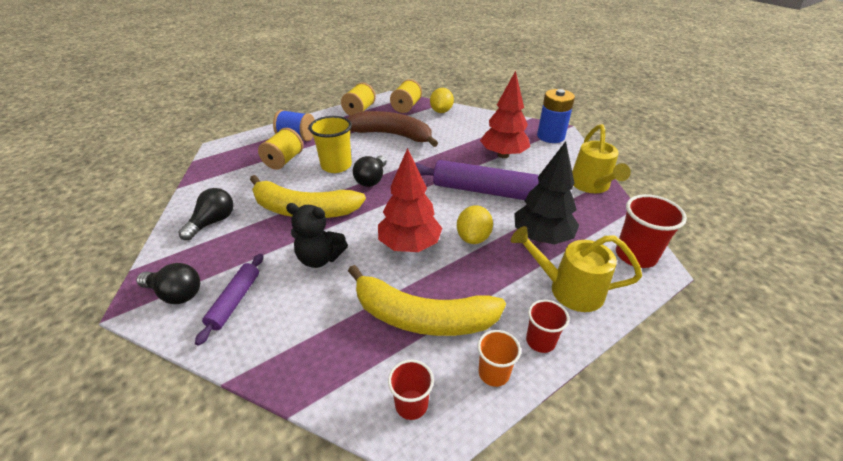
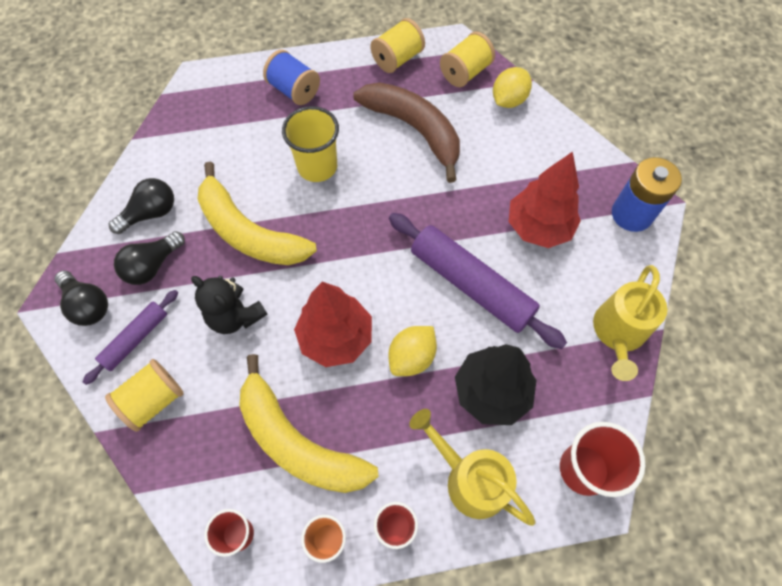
camera: 25 degrees right, 25 degrees up
yellow spool [258,128,303,170] -> yellow spool moved to [105,359,184,432]
black light bulb [353,156,387,187] -> black light bulb moved to [114,231,185,285]

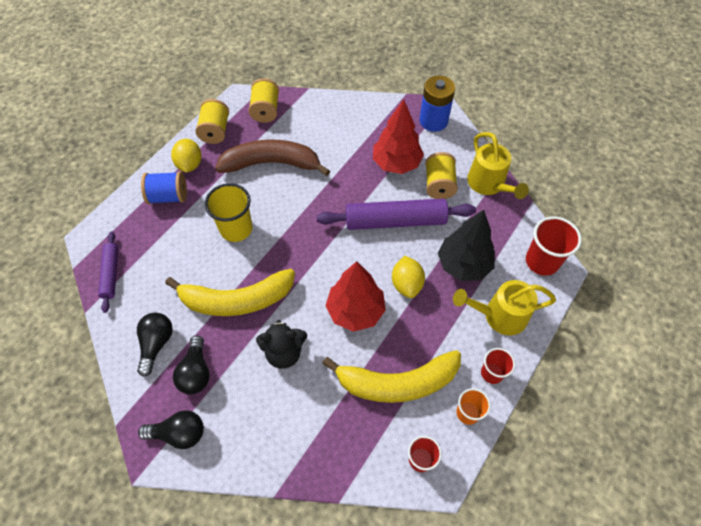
camera: 45 degrees left, 5 degrees down
purple rolling pin [83,290,178,385] -> purple rolling pin moved to [98,232,118,313]
yellow spool [105,359,184,432] -> yellow spool moved to [425,152,458,199]
yellow lemon [493,67,532,108] -> yellow lemon moved to [171,139,202,173]

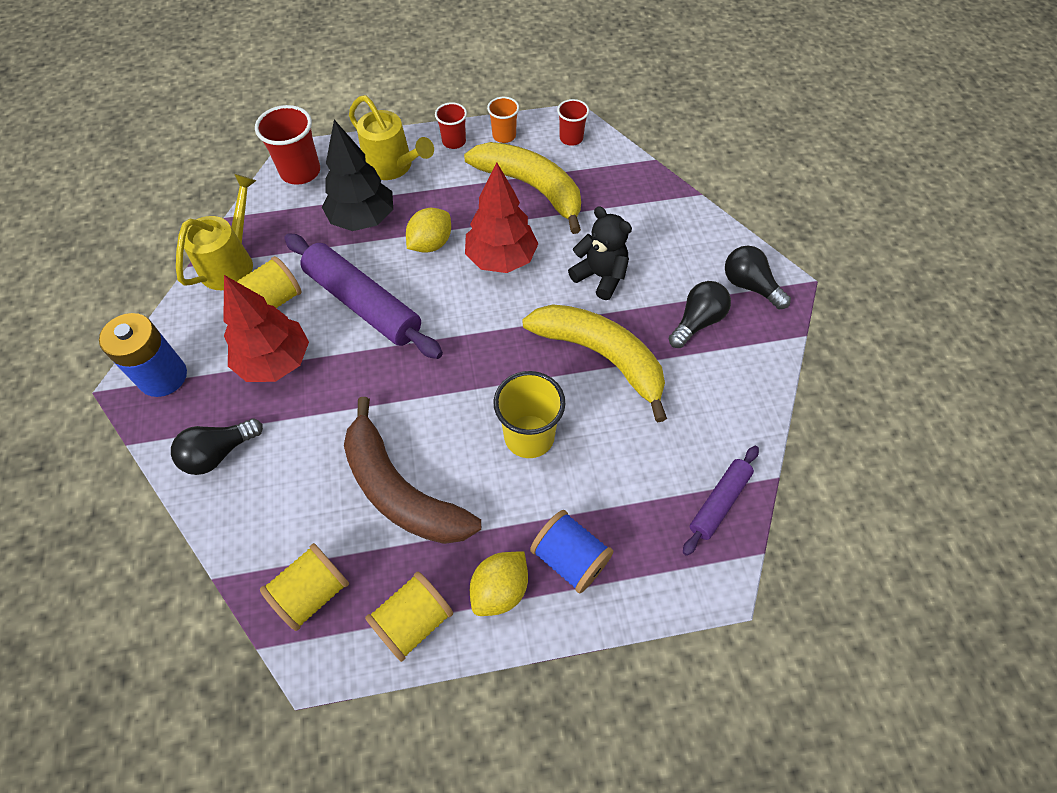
camera: 135 degrees left, 0 degrees up
black light bulb [137,313,173,377] -> black light bulb moved to [171,418,263,475]

